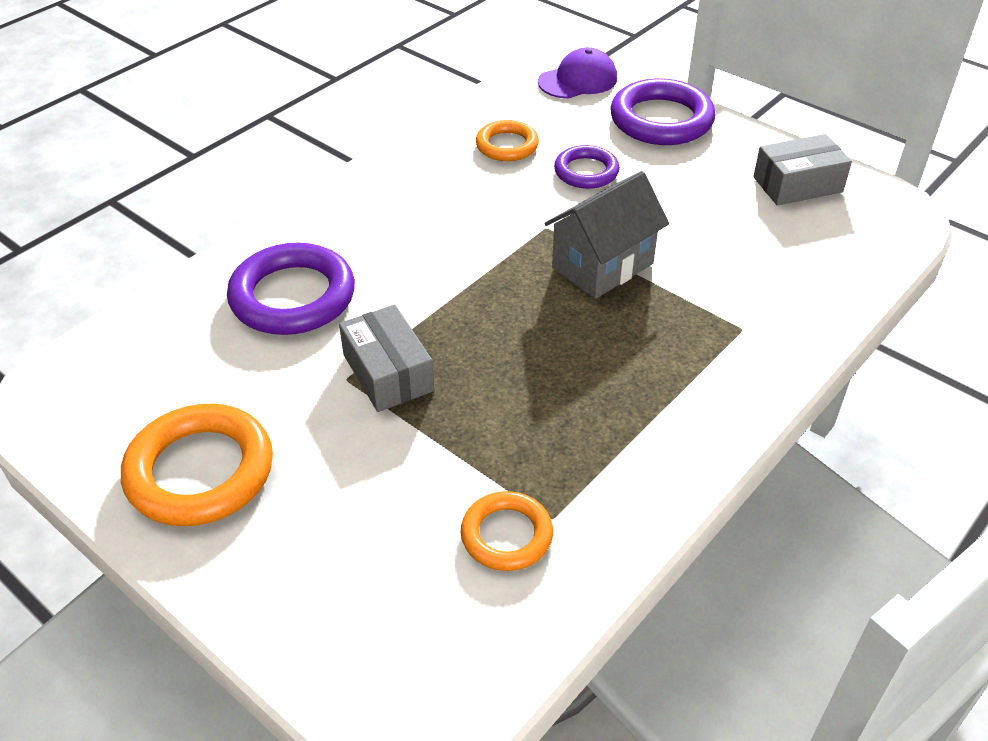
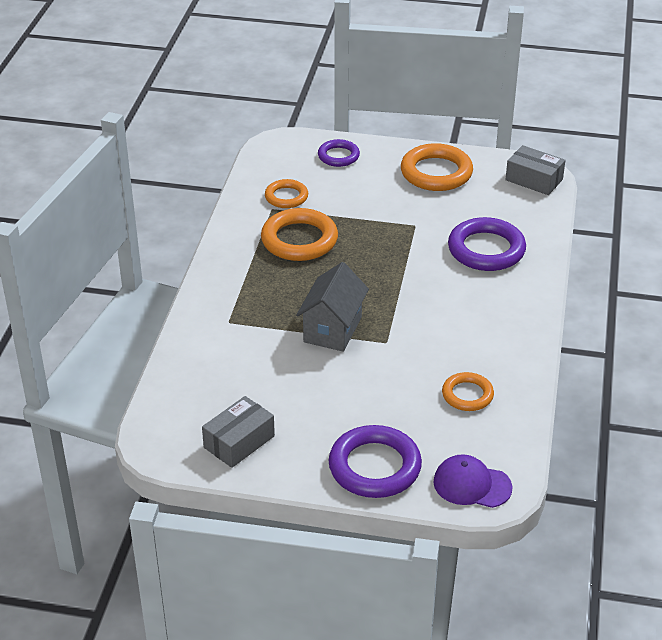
camera: 150 degrees right, 5 degrees down
grey box [339,305,434,412] -> grey box moved to [506,145,565,195]
purple cap [538,47,617,99] -> purple cap turned 75 degrees clockwise [433,454,513,508]
purple ring [554,145,620,189] -> purple ring moved to [318,139,360,167]
none -> orange ring [261,208,338,261]

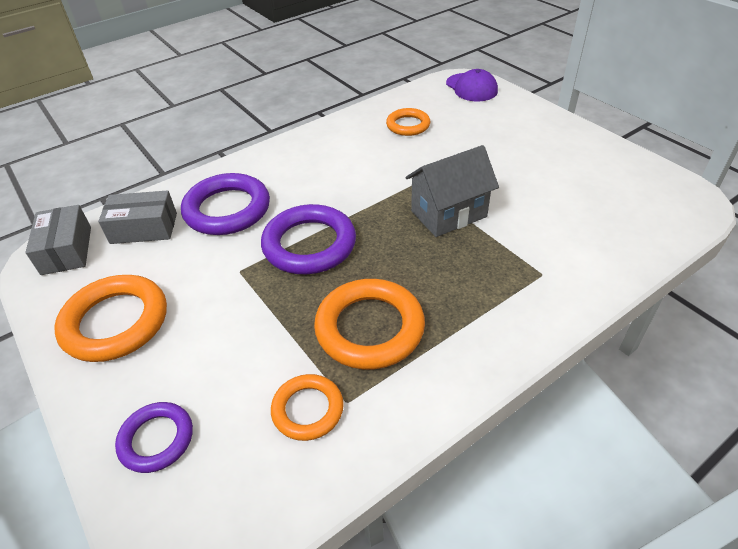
camera: 135 degrees left, 5 degrees up
grey box [202,396,275,468] -> grey box moved to [98,190,177,244]
purple ring [328,425,422,498] -> purple ring moved to [261,204,356,274]

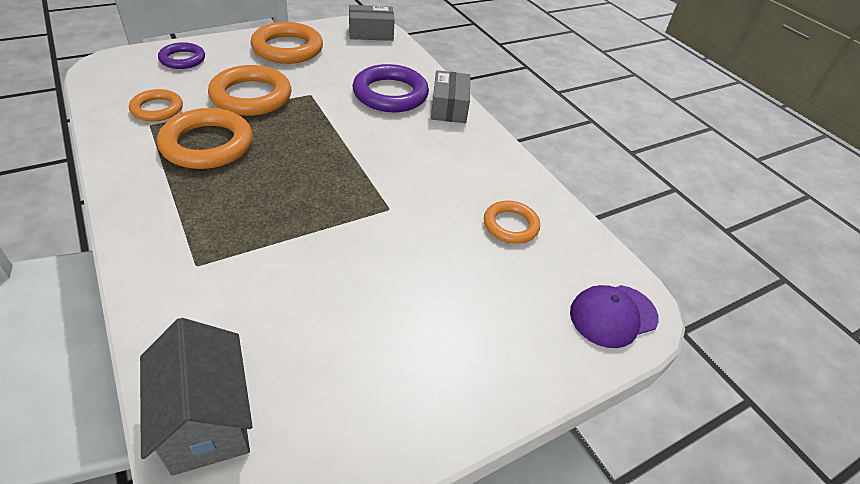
camera: 90 degrees right, 0 degrees up
grey box [98,190,177,244] -> grey box moved to [431,70,470,123]
purple ring [261,204,356,274] -> none
grey house [405,145,499,237] -> grey house moved to [140,318,252,476]
none -> orange ring [208,65,291,116]

